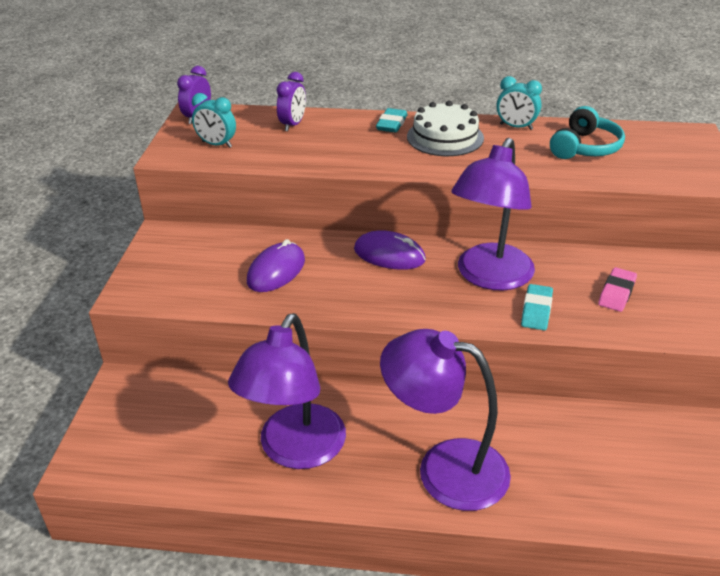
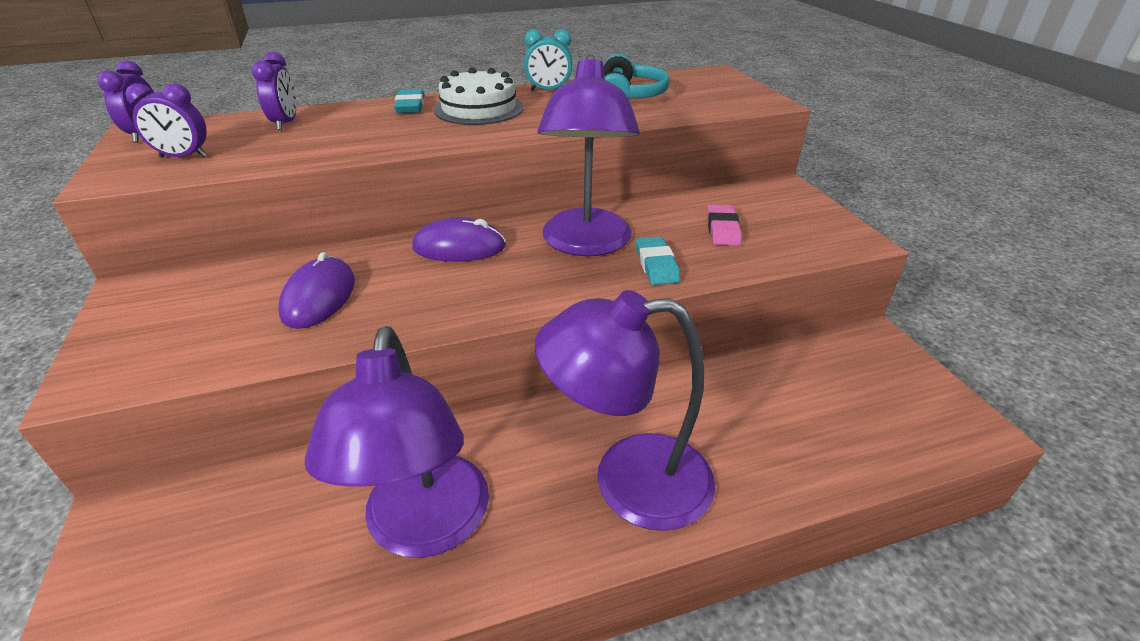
camera: 25 degrees left, 0 degrees up
turquoise clock [192,93,236,148] -> purple clock [125,83,207,158]

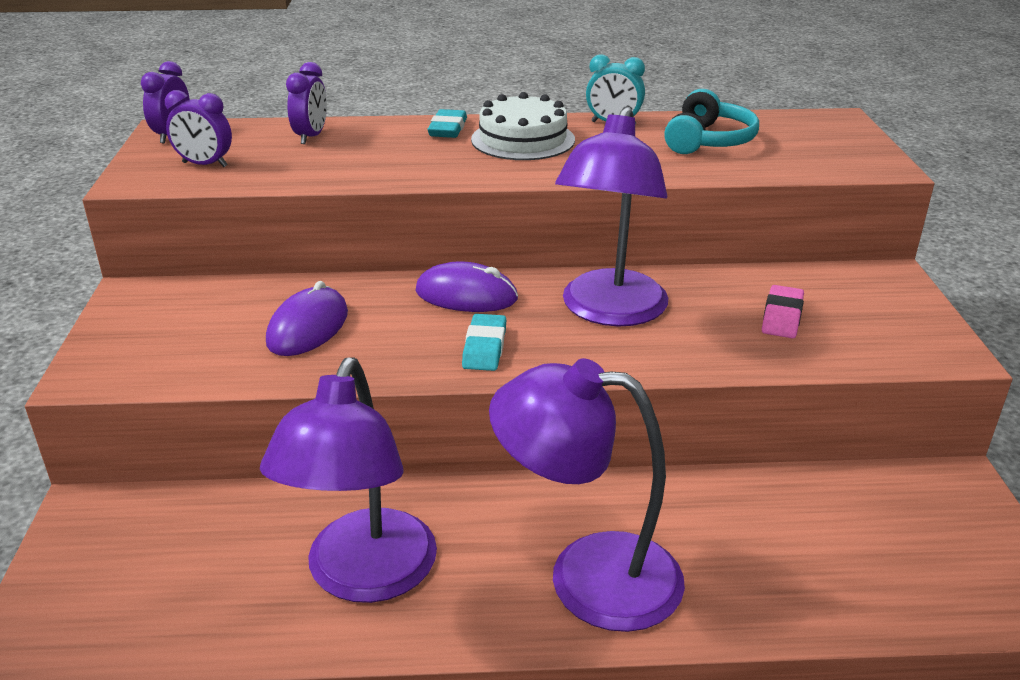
camera: 15 degrees right, 5 degrees down
turquoise eraser [636,237,680,285] -> turquoise eraser moved to [462,314,506,371]

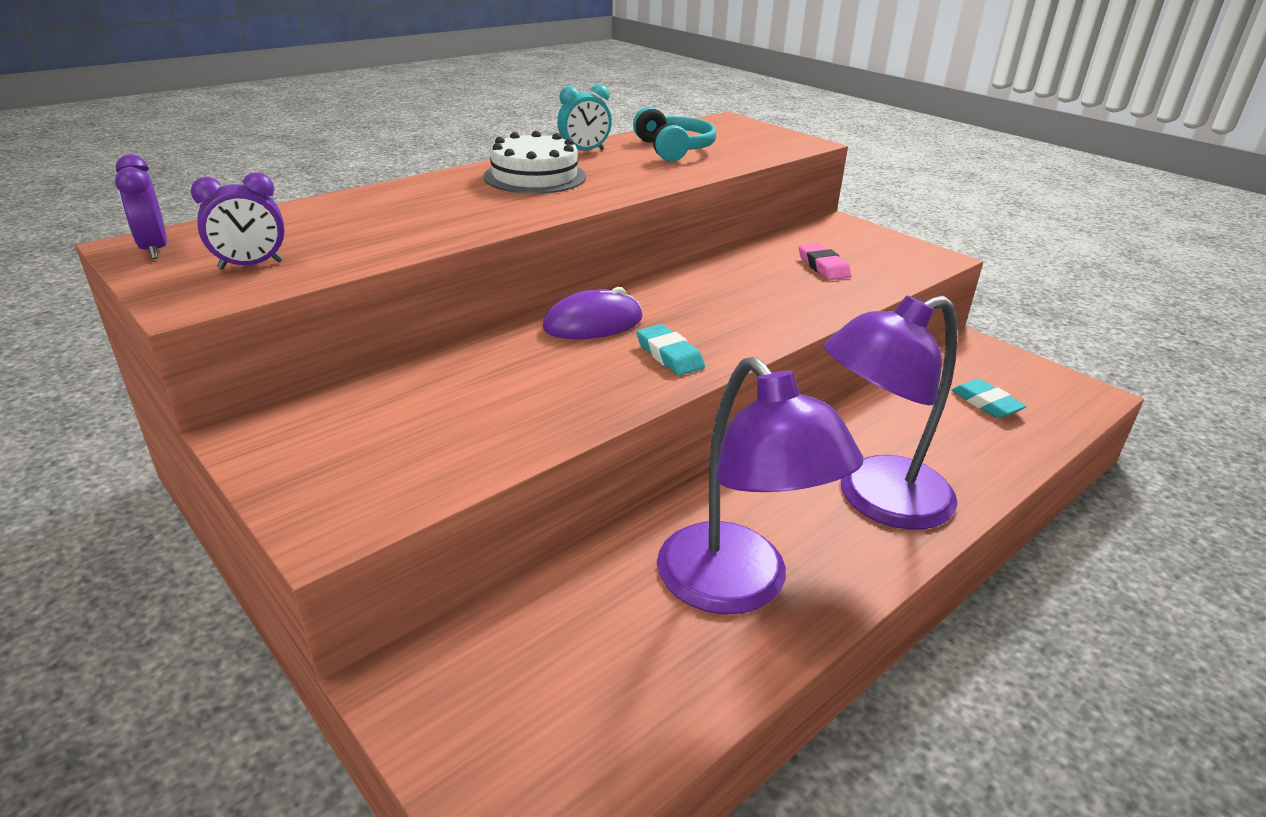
camera: 40 degrees left, 0 degrees up
purple mouse [266,281,348,356] -> none
purple clock [286,62,327,144] -> none
turquoise eraser [428,109,467,138] -> turquoise eraser moved to [951,379,1027,418]
purple lamp [555,106,668,326] -> none

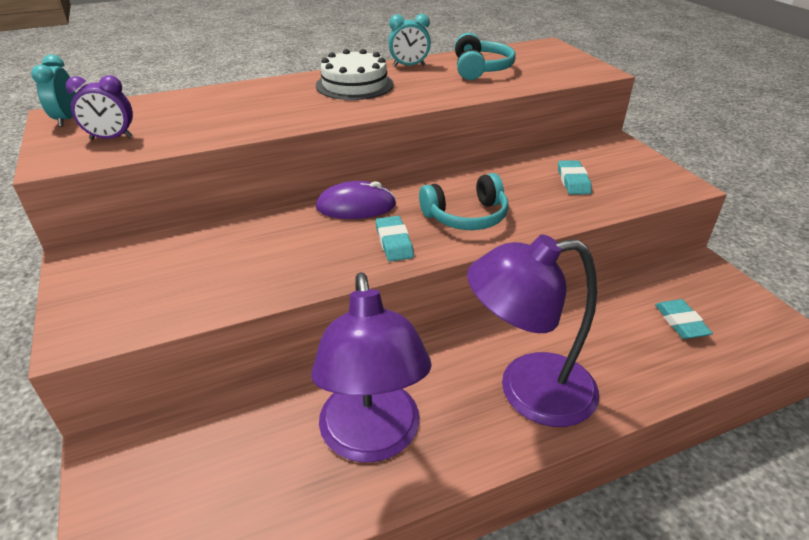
camera: 20 degrees right, 5 degrees up
purple clock [115,154,167,259] -> turquoise clock [31,55,76,127]
pink eraser [799,243,851,280] -> turquoise eraser [558,160,592,194]
none -> turquoise headphones [419,173,509,230]

